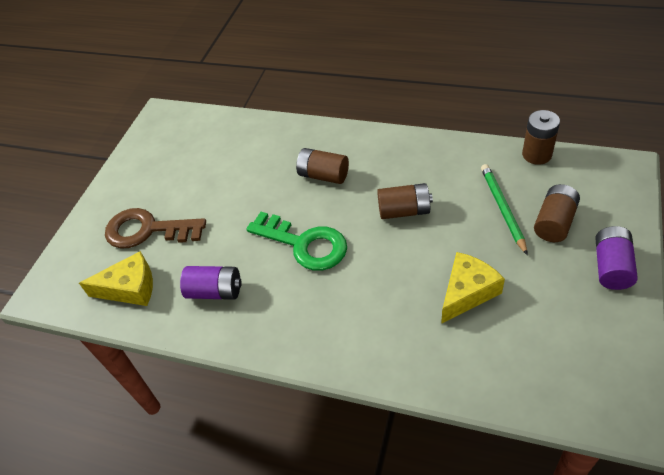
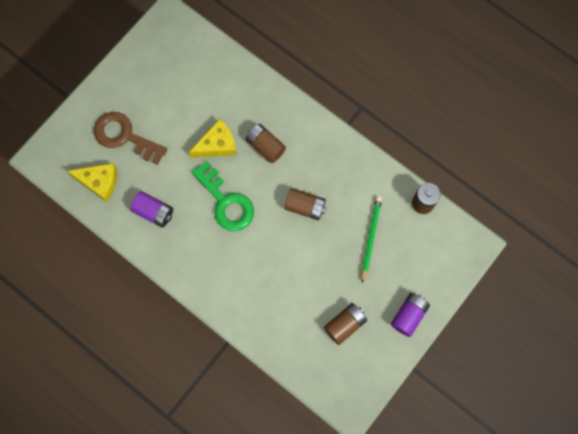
camera: 15 degrees right, 25 degrees up
yellow cheese [441,252,505,324] -> yellow cheese moved to [189,119,237,158]
brown battery [534,184,580,242] -> brown battery moved to [324,303,367,345]

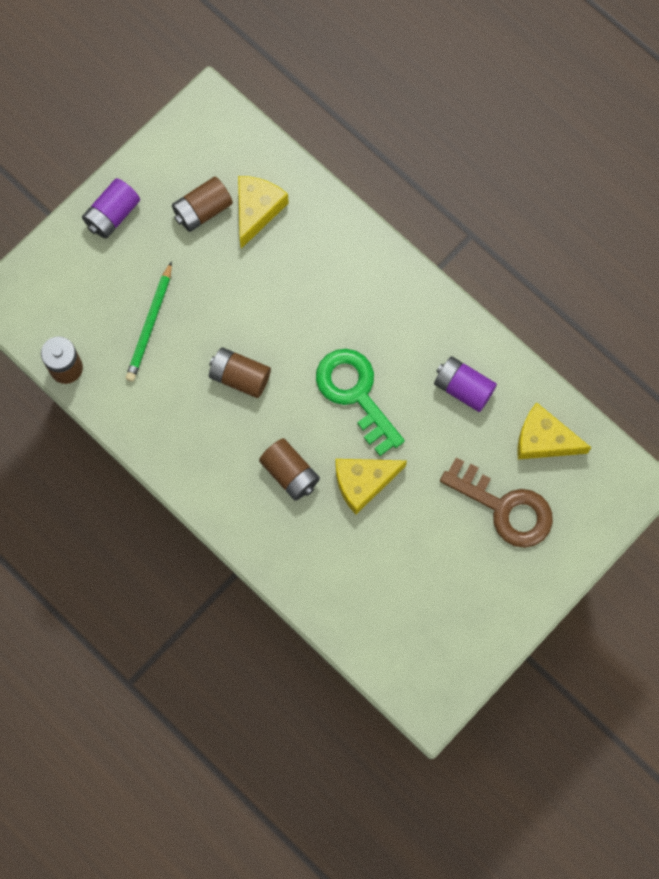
camera: 175 degrees left, 0 degrees up
none -> yellow cheese [238,176,289,249]

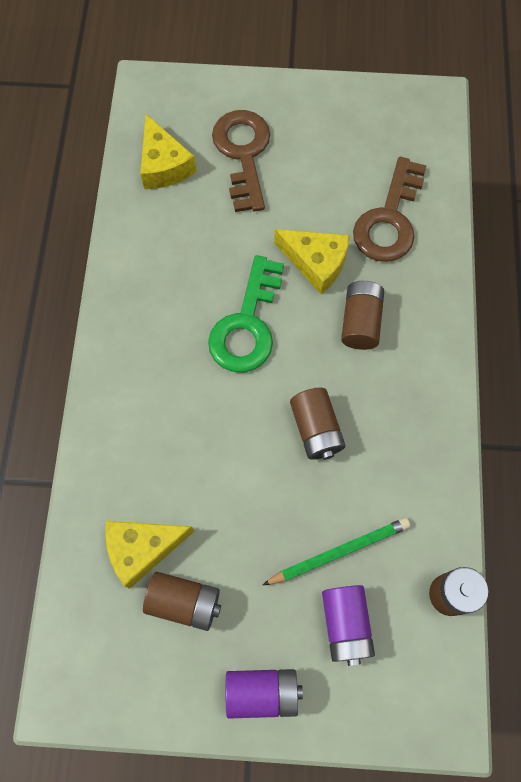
camera: 130 degrees left, 5 degrees down
purple battery [434,356,497,412] -> purple battery moved to [322,585,375,666]
none -> brown key [353,157,427,262]

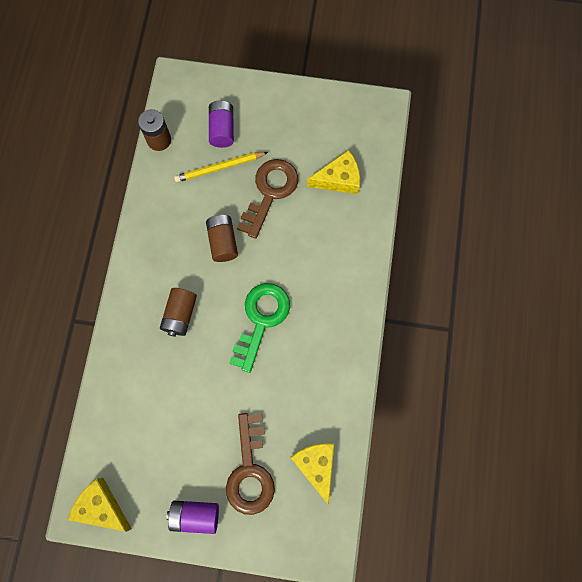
camera: 175 degrees left, 5 degrees up
brown battery [143,572,221,631] -> none
purple battery [225,669,303,719] -> purple battery moved to [166,501,219,534]
green pencil [263,518,410,585] -> yellow pencil [174,152,268,182]
yellow cheese [274,229,350,294] -> yellow cheese moved to [68,478,132,532]
brown key [353,157,427,262] -> brown key moved to [237,159,298,239]

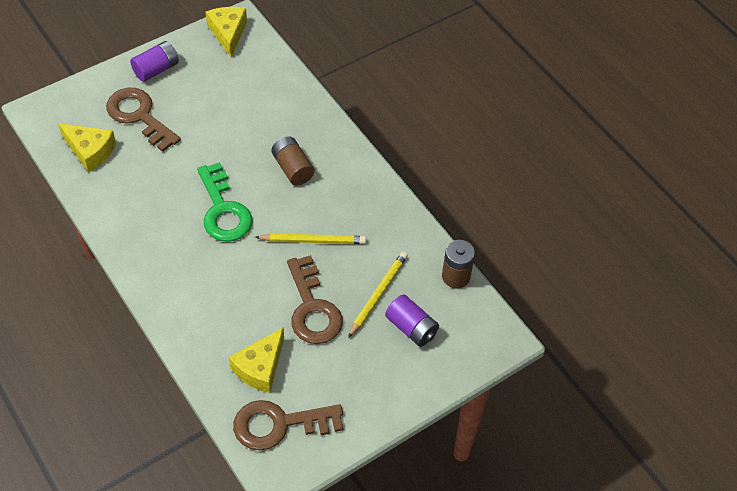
camera: 135 degrees right, 20 degrees down
yellow cheese [68,478,132,532] -> yellow cheese turned 90 degrees counterclockwise [205,7,247,58]
brown battery [206,215,238,262] -> yellow pencil [255,233,366,244]
none -> brown key [233,400,343,451]

